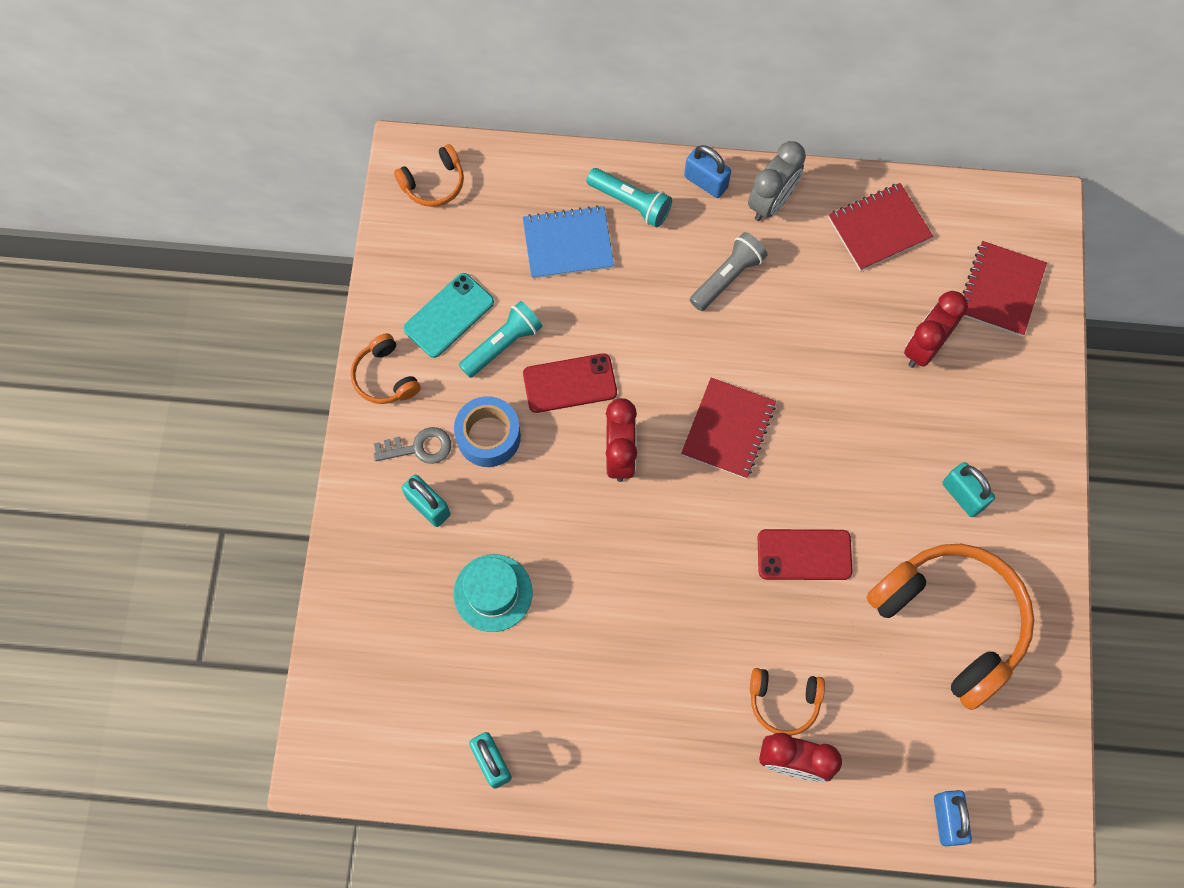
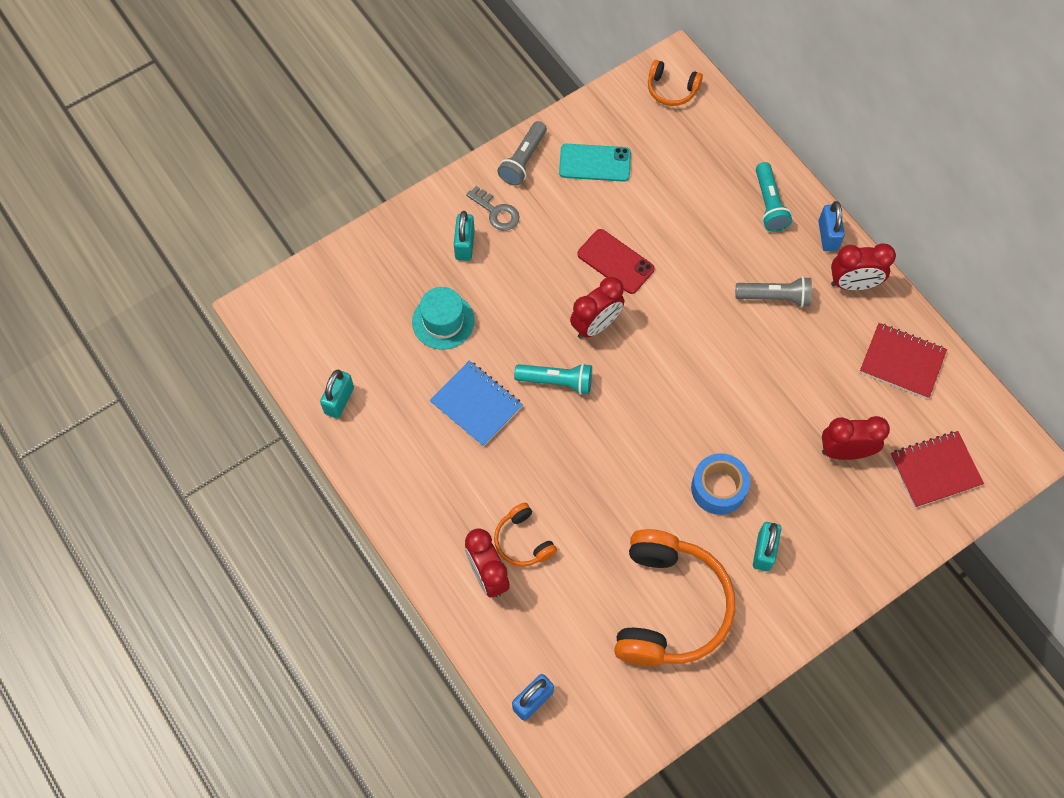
camera: 50 degrees right, 5 degrees down
orange headphones [351,333,421,404] -> grey flashlight [497,121,547,186]
blue tape [454,396,521,467] -> blue tape moved to [691,453,750,515]
turquoise flashlight [459,301,543,378] -> turquoise flashlight moved to [514,363,592,395]
blue notebook [523,205,614,279] -> blue notebook moved to [430,360,523,447]
red notebook [681,378,776,479] -> none
grey clock [748,141,806,221] -> red clock [831,243,896,290]
red phone [758,529,853,580] -> none

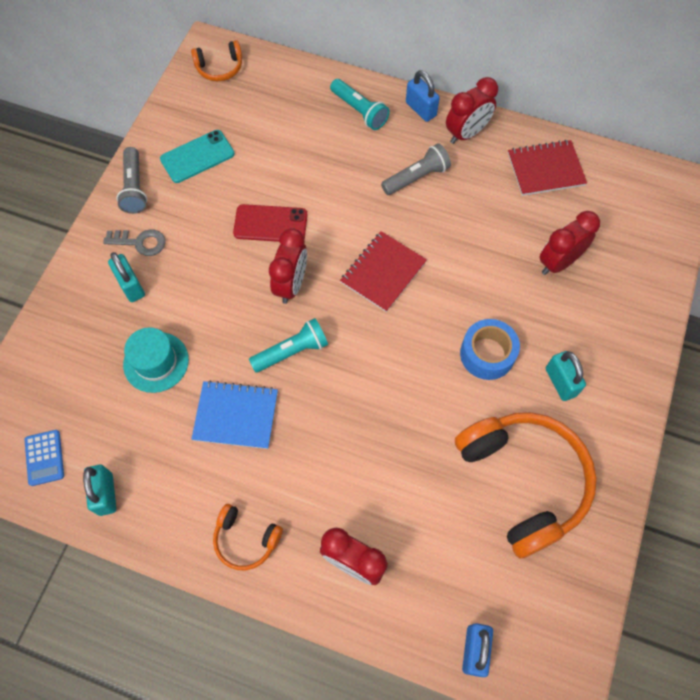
camera: 35 degrees left, 0 degrees up
orange headphones [494,503,557,567] -> orange headphones moved to [213,504,283,570]
red notebook [890,431,984,508] -> red notebook moved to [340,231,427,312]
none -> blue calculator [25,430,64,486]

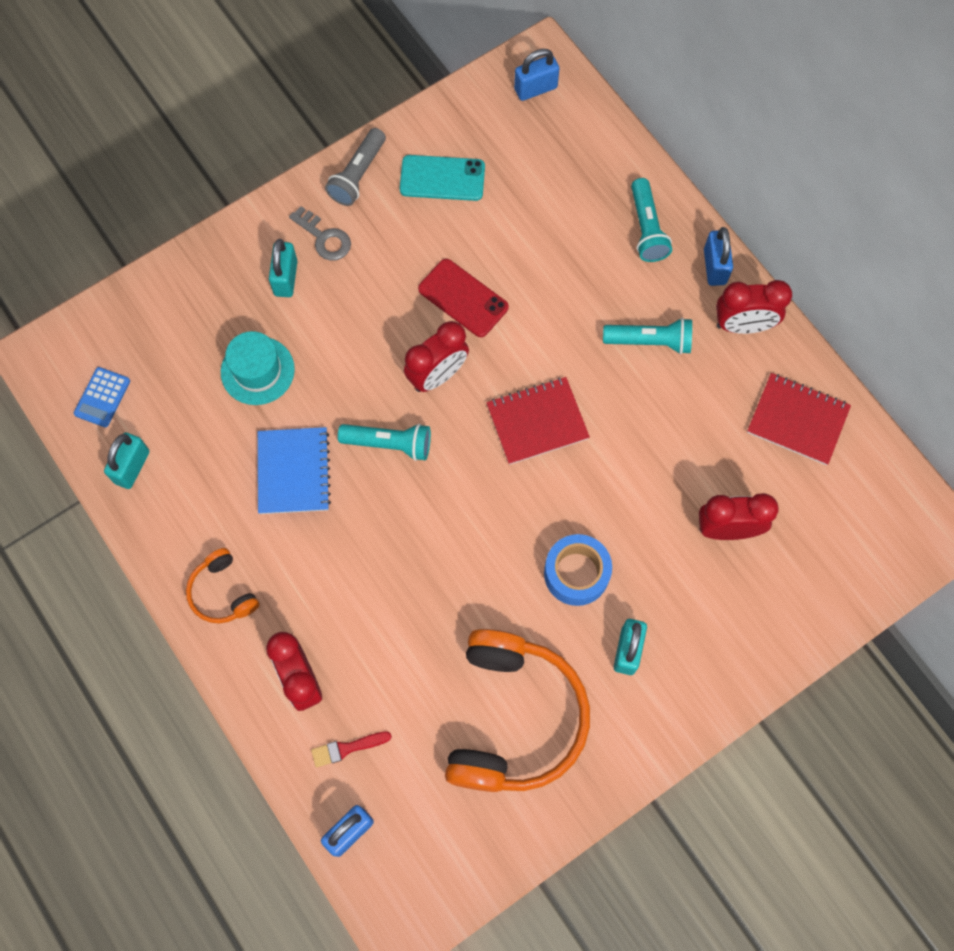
camera: 35 degrees right, 5 degrees up
orange headphones [191,40,242,81] -> blue padlock [514,49,559,101]
blue notebook [191,380,278,449] -> blue notebook turned 45 degrees clockwise [258,427,331,514]
grey flashlight [381,143,451,195] -> turquoise flashlight [603,318,692,354]
none -> red brush [311,731,392,767]

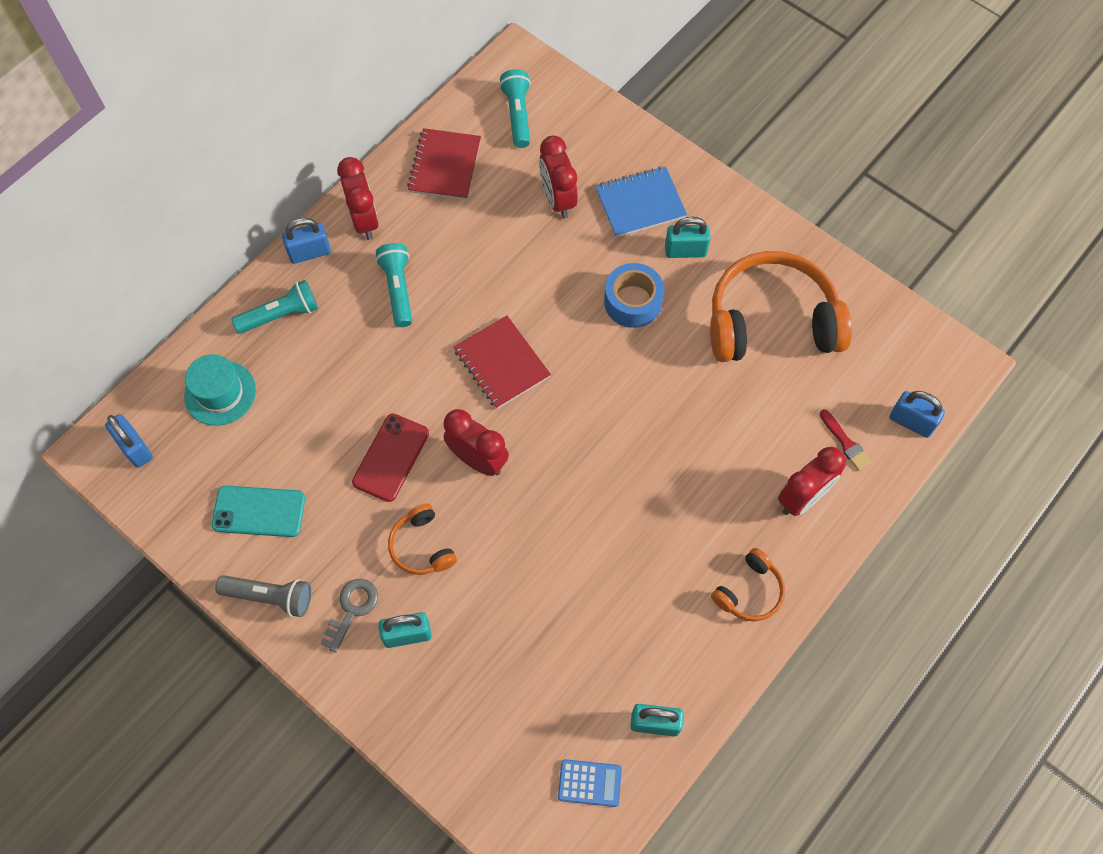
camera: 105 degrees left, 5 degrees down
turquoise hat [221,331,295,405] -> turquoise hat moved to [184,354,256,426]
blue notebook [258,427,331,514] -> blue notebook moved to [595,166,687,237]
turquoise flashlight [338,424,431,461] -> turquoise flashlight moved to [499,69,531,148]
turquoise phone [400,155,485,201] -> turquoise phone turned 75 degrees counterclockwise [212,486,305,537]
none -> orange headphones [388,503,457,575]

